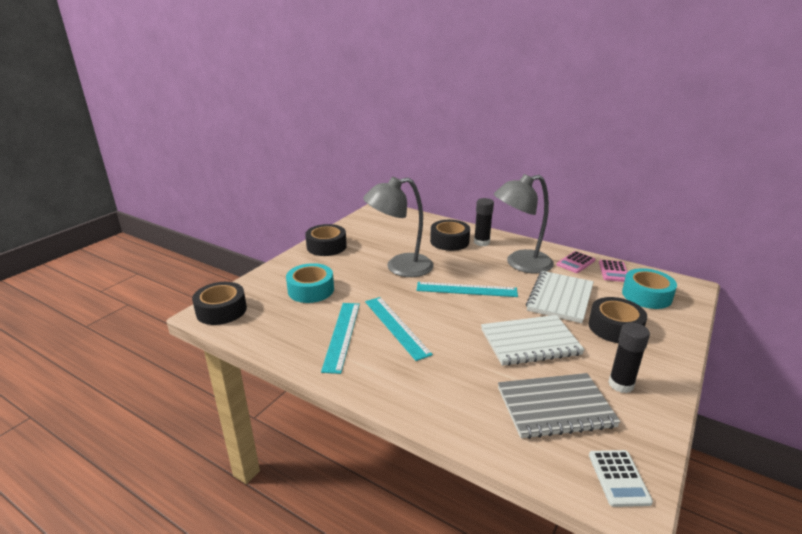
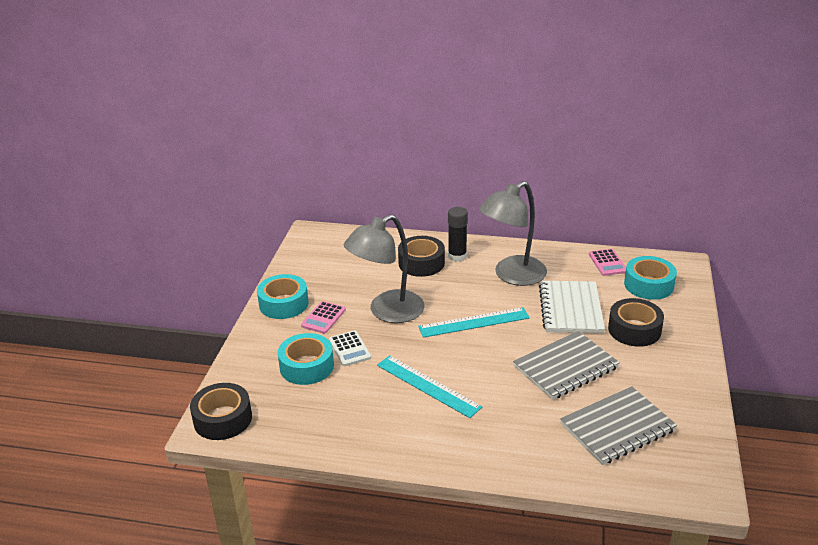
camera: 20 degrees left, 5 degrees up
black tape [305,224,347,256] -> turquoise tape [257,274,308,319]
turquoise ruler [321,303,360,374] -> none
white notebook [481,315,585,366] -> grey notebook [513,331,620,400]
pink calculator [556,251,595,273] -> pink calculator moved to [301,301,346,334]
white calculator [589,450,653,507] -> white calculator moved to [329,330,371,366]
black glue stick [608,322,650,393] -> none

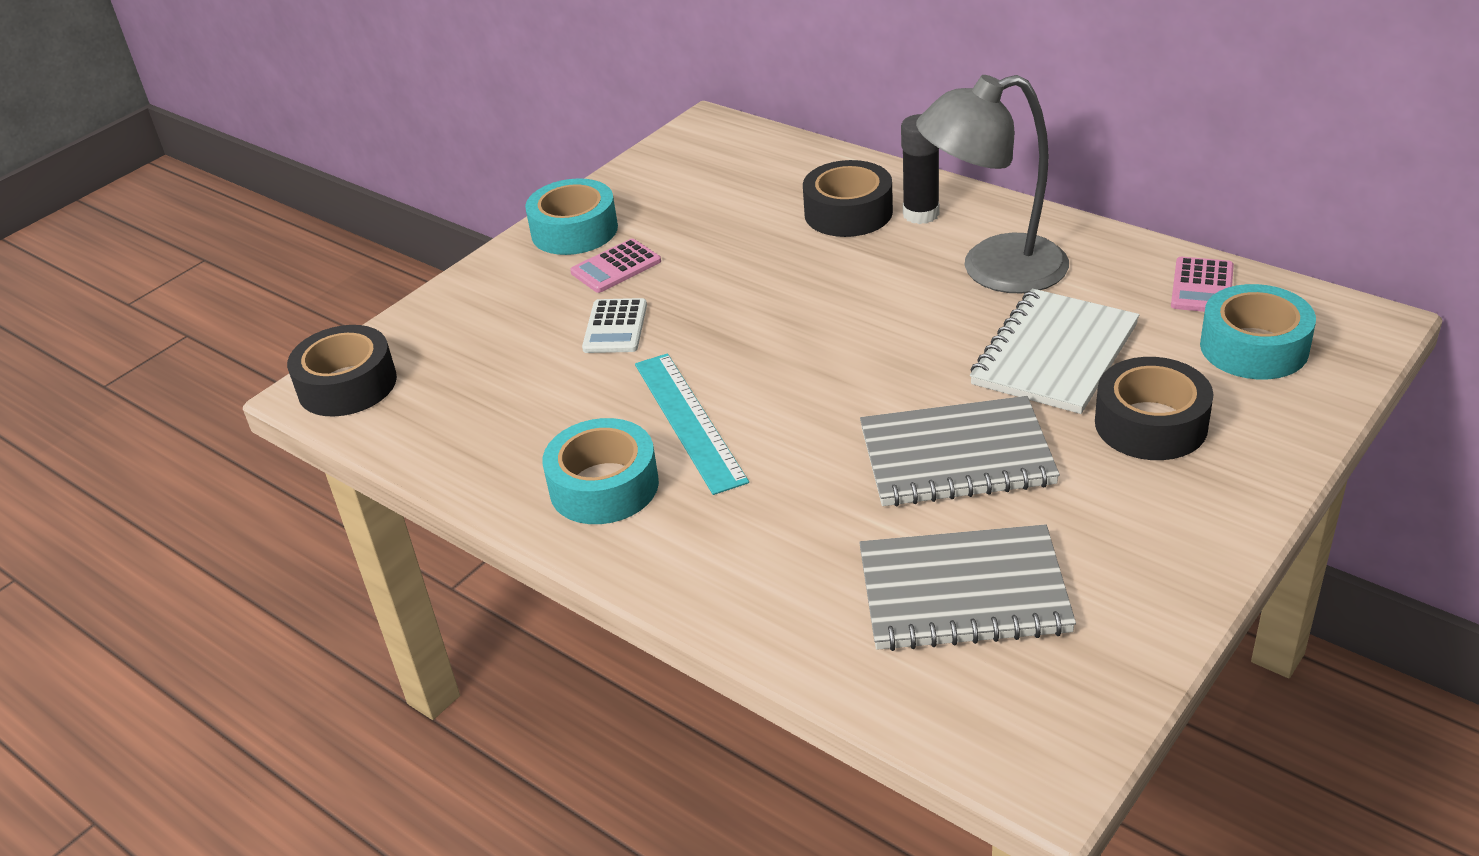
camera: 30 degrees right, 5 degrees up
turquoise tape [278,333,334,385] -> turquoise tape moved to [542,418,659,524]
grey lamp [344,214,424,323] -> none
turquoise ruler [418,307,530,338] -> none

